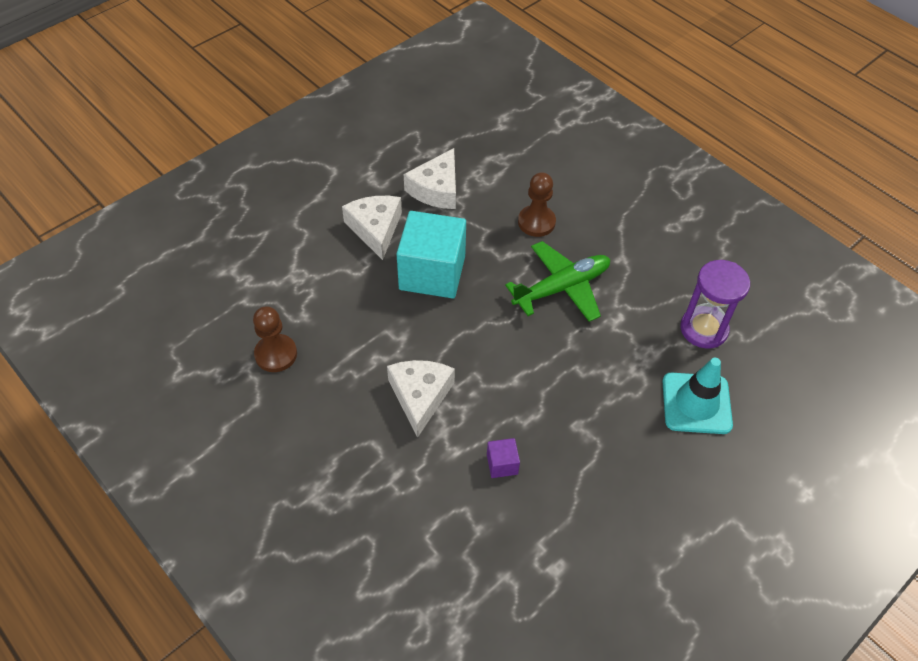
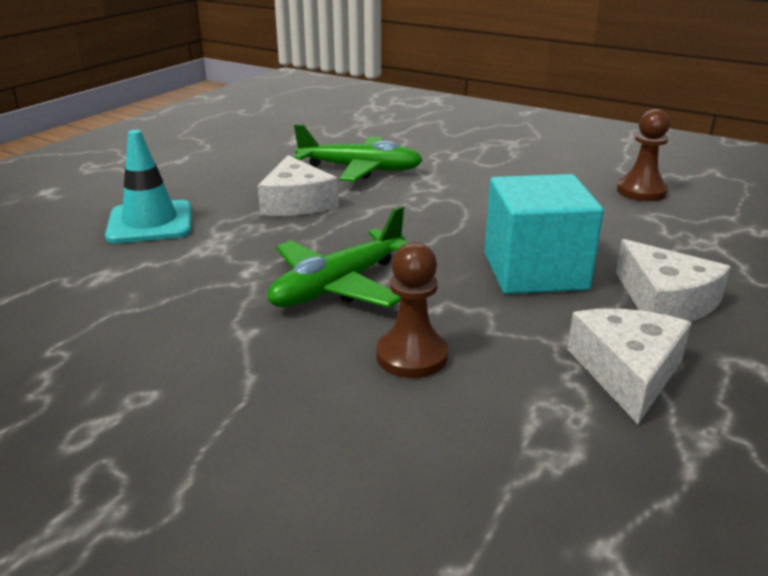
camera: 165 degrees right, 25 degrees down
white cheese [387,360,455,438] -> white cheese moved to [258,155,339,216]
purple cube [487,438,520,478] -> green plane [293,124,423,181]
purple hourglass [680,260,750,349] -> none

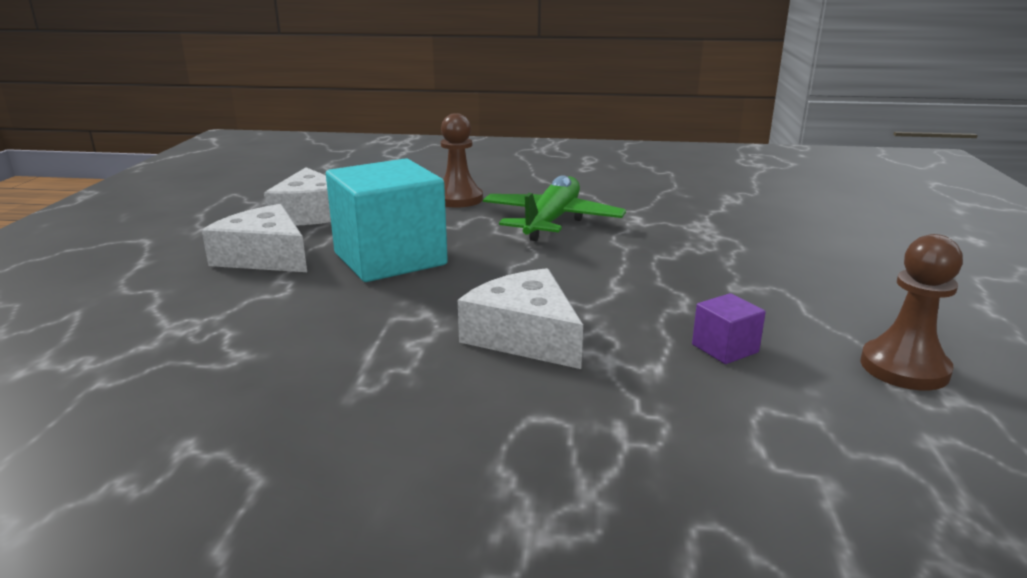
camera: 155 degrees right, 5 degrees down
turquoise traffic cone [105,130,192,243] -> none
white cheese [258,155,339,216] -> white cheese moved to [458,268,583,369]
green plane [293,124,423,181] -> purple cube [692,293,766,364]
brown pawn [617,109,670,201] -> brown pawn moved to [860,234,963,390]

